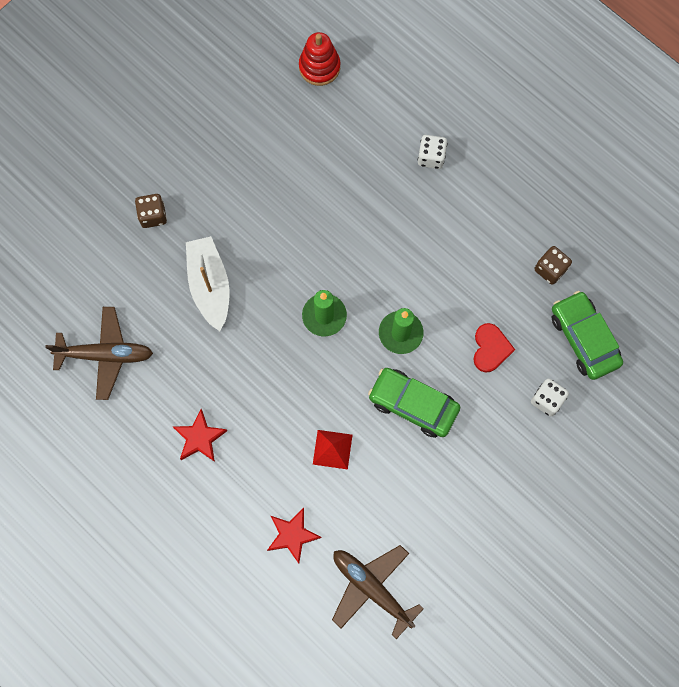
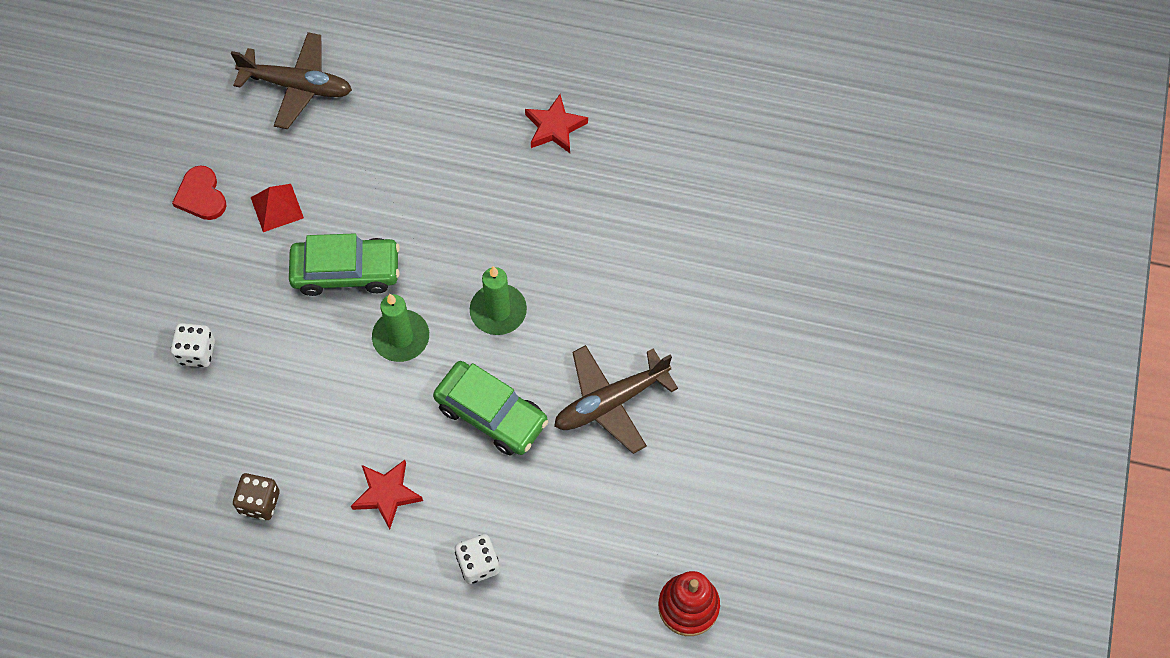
camera: 150 degrees right, 10 degrees down
brown plane [45,307,153,400] -> brown plane moved to [554,345,678,454]
brown dice [135,194,167,228] -> none
white boat [186,236,230,331] -> none
red star [267,508,322,563] -> red star moved to [351,460,423,529]
red pyramid [313,430,352,469] -> red pyramid moved to [251,184,304,232]
red heart [473,323,515,372] -> red heart moved to [172,165,227,220]
green car [551,291,623,380] -> green car moved to [433,361,548,455]

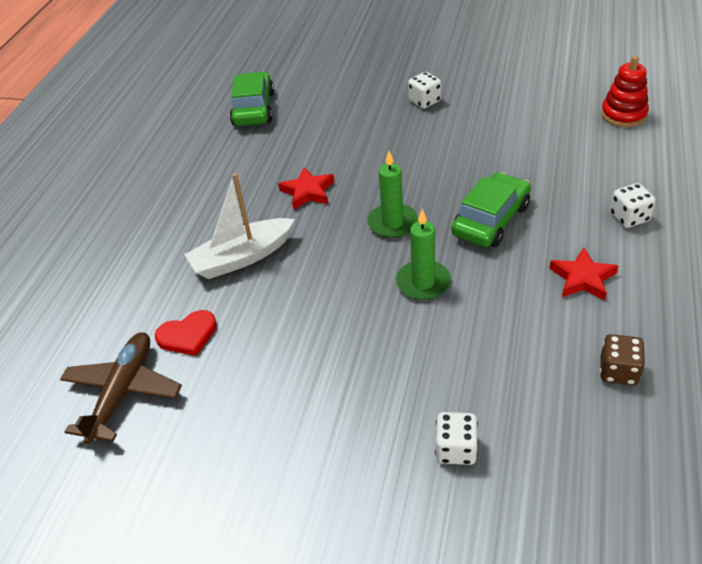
camera: 85 degrees left, 20 degrees down
red heart [172,165,227,220] -> red heart moved to [155,310,217,356]
red pyramid [251,184,304,232] -> none
green car [289,233,400,296] -> green car moved to [230,72,274,126]
red star [525,94,588,153] -> red star moved to [278,167,334,210]
brown plane [554,345,678,454] -> none
none -> white boat [184,173,295,279]
none -> white dice [408,72,441,109]

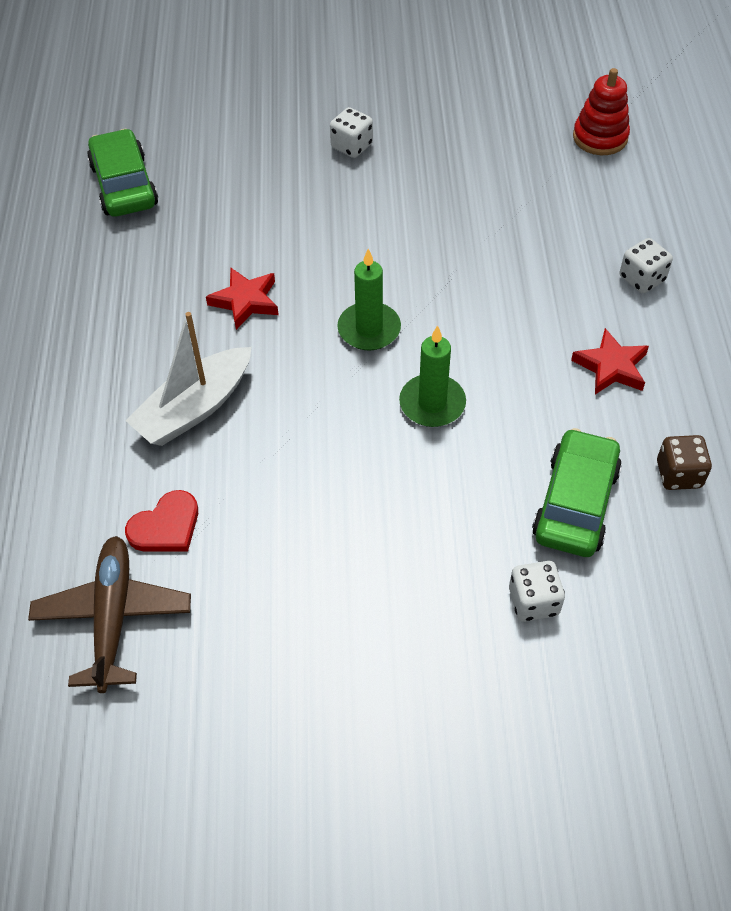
camera: 20 degrees left, 10 degrees up
green car [451,172,531,247] -> green car moved to [532,428,622,557]

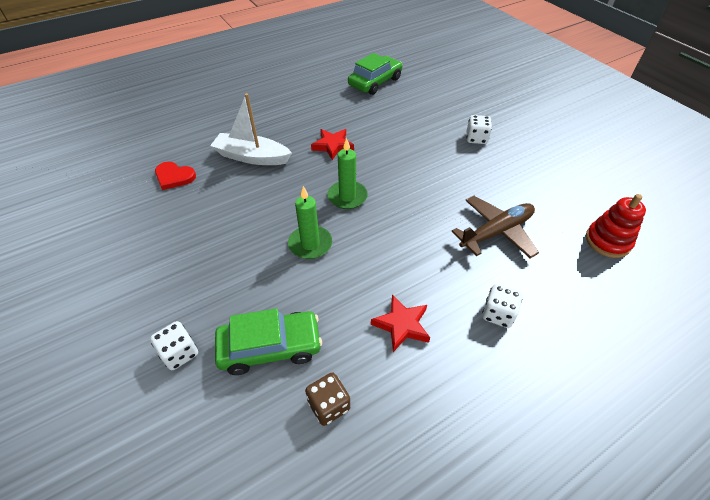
camera: 60 degrees right, 5 degrees down
brown plane [28,536,191,693] -> brown plane moved to [451,196,539,258]

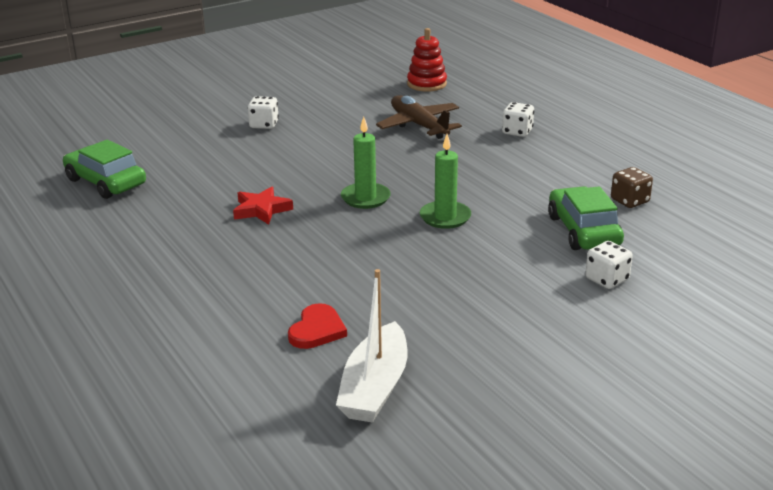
camera: 90 degrees left, 20 degrees down
white boat [210,93,292,165] -> white boat moved to [336,269,407,423]
red star [371,295,430,352] -> none

